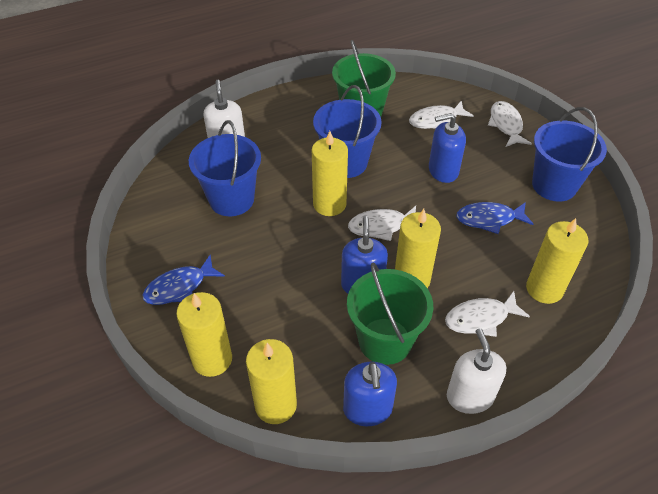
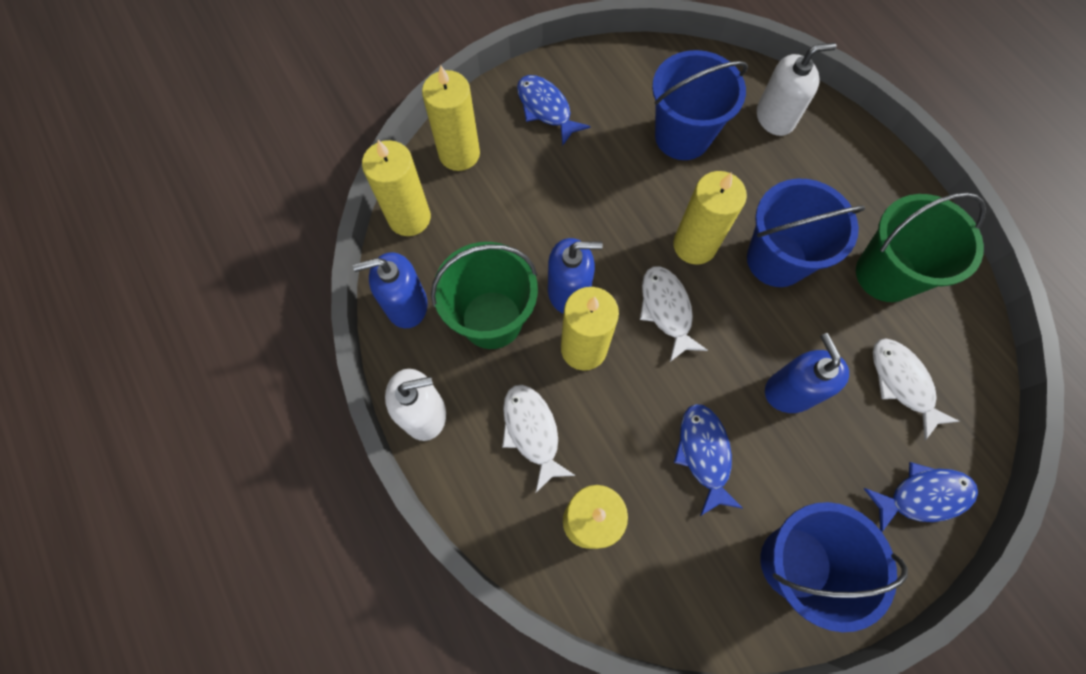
camera: 85 degrees right, 20 degrees up
white fish [488,101,532,147] -> blue fish [863,462,978,532]

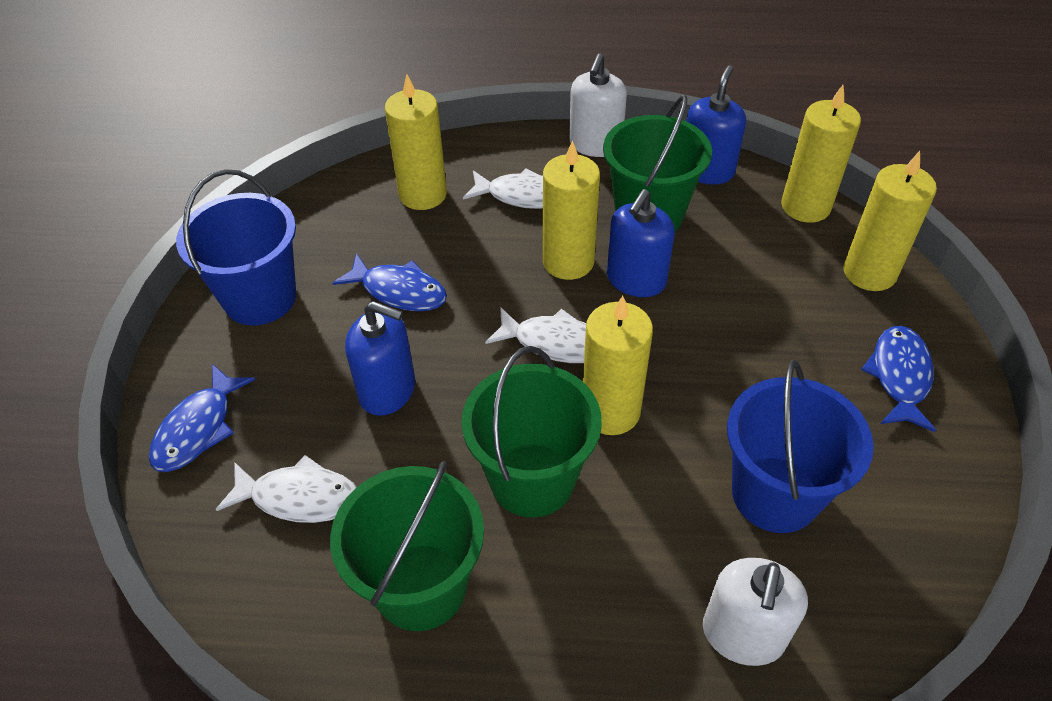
camera: 125 degrees right, 20 degrees down
blue fish [517,75,591,146] -> blue fish turned 75 degrees counterclockwise [861,326,936,432]
blue bucket [747,179,865,287] -> green bucket [461,346,602,517]

